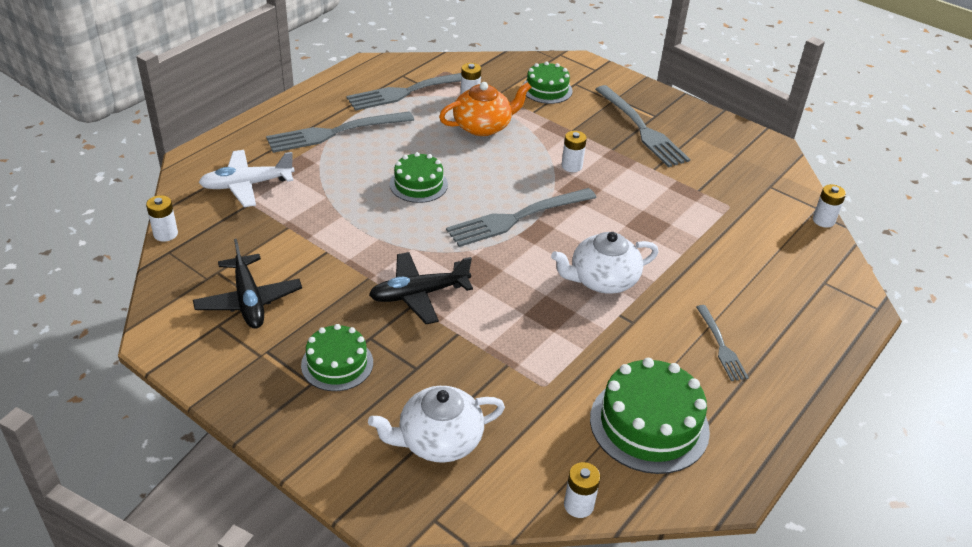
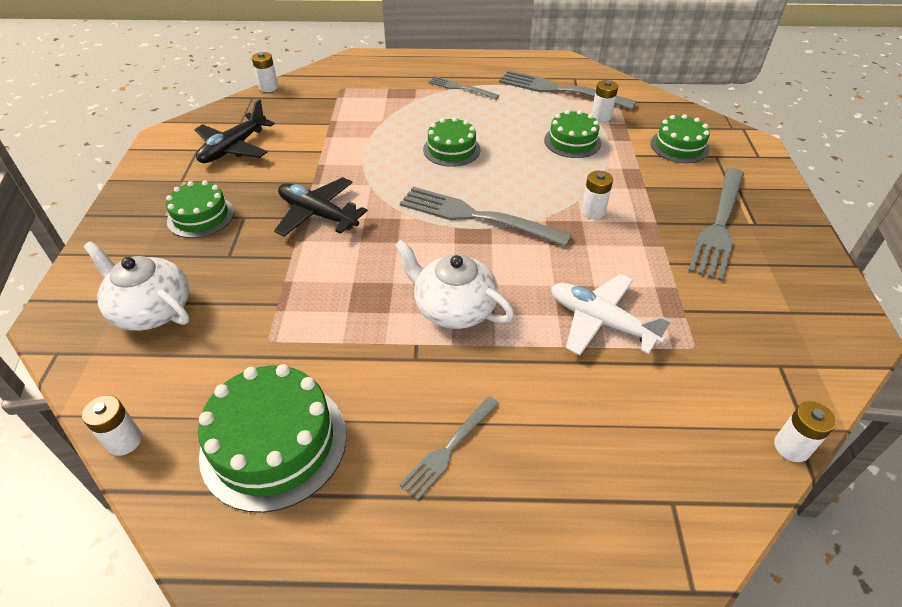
camera: 55 degrees right, 5 degrees up
white plane [199,150,295,207] -> white plane moved to [551,274,672,355]
grey fork [266,111,414,153] -> grey fork [428,76,499,99], size x0.55
orange teapot [439,82,531,136] -> green cake [544,110,601,158]

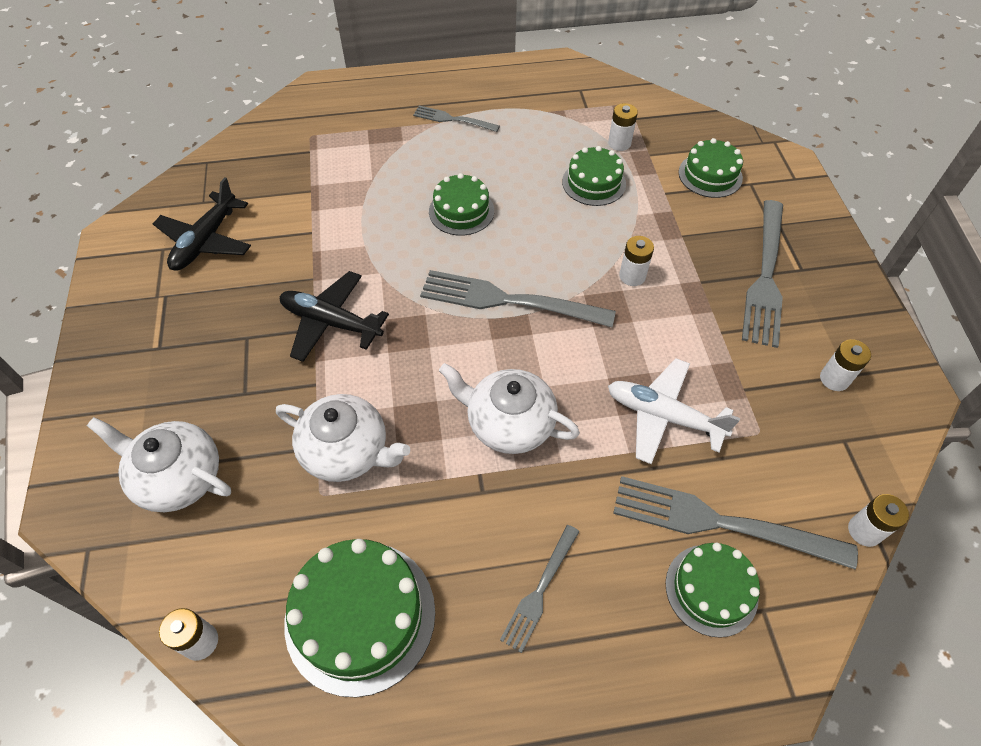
camera: 10 degrees left, 10 degrees up
green cake [166,180,234,238] -> green cake moved to [666,543,760,638]
white battery [252,52,278,92] -> white battery moved to [820,339,871,391]
grey fork [499,70,637,110] -> grey fork moved to [613,476,858,569]
none -> white teapot [276,394,410,482]

